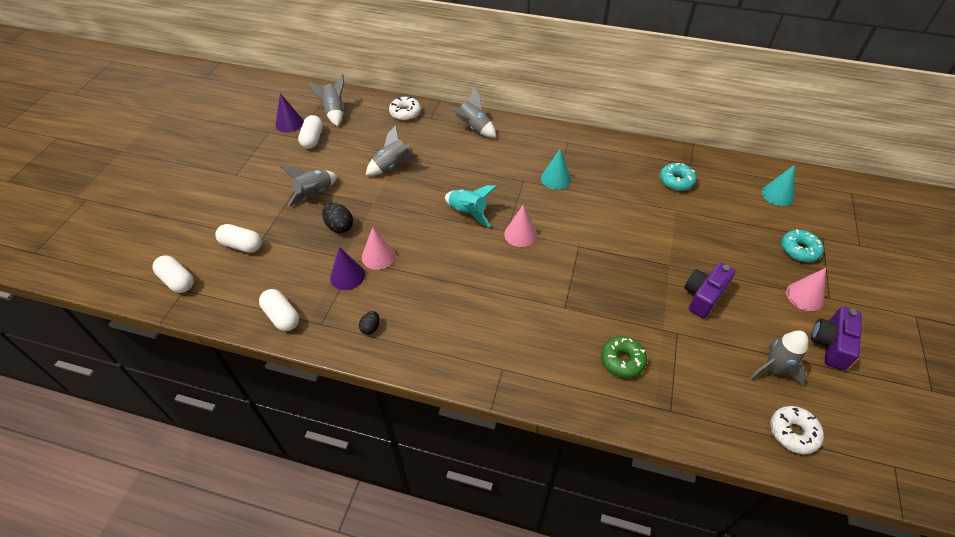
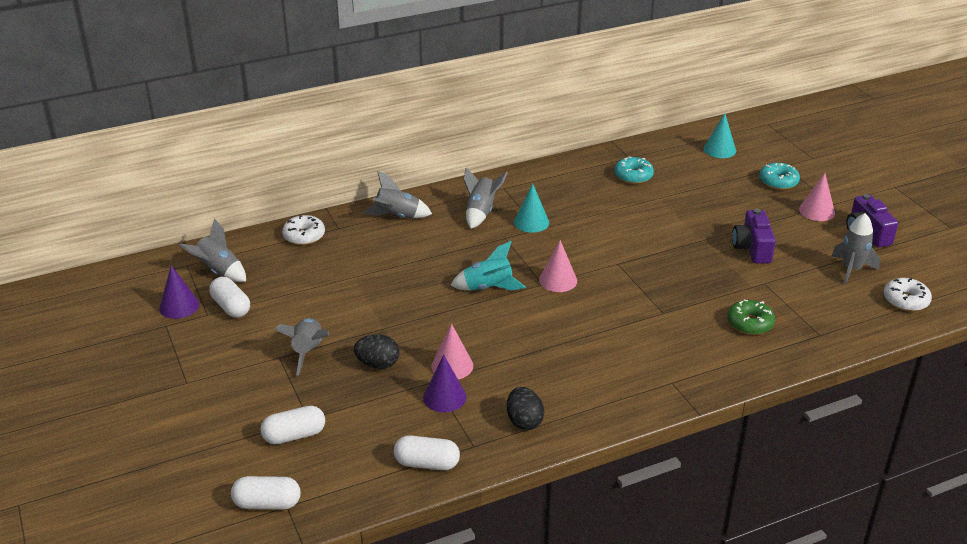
camera: 40 degrees left, 15 degrees down
black egg [359,311,380,335] -> black egg [507,387,544,430], size x1.61
grey rocket [366,125,418,176] -> grey rocket moved to [463,168,508,229]

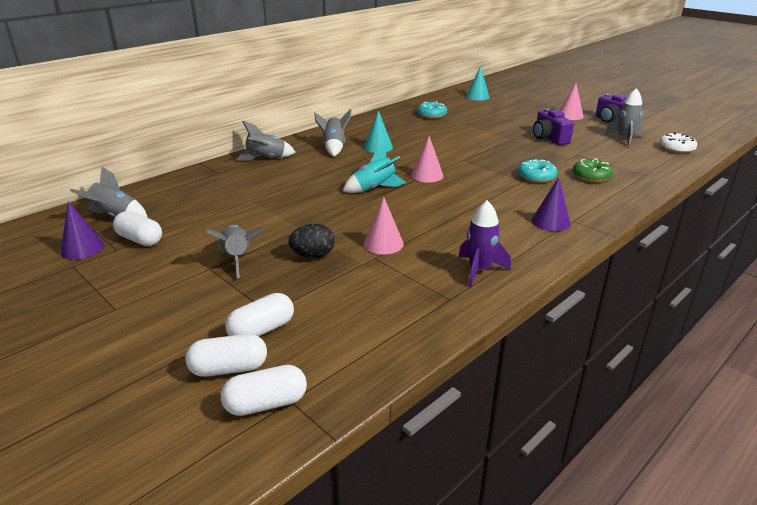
camera: 20 degrees left, 5 degrees down
white donut [282,214,325,245] -> none
white capsule [394,435,460,470] -> white capsule moved to [185,334,267,377]
purple cone [423,355,467,412] -> purple cone moved to [532,177,571,231]
black egg [507,387,544,430] -> purple rocket [458,200,511,287]
turquoise donut [759,163,800,190] -> turquoise donut moved to [518,159,557,183]

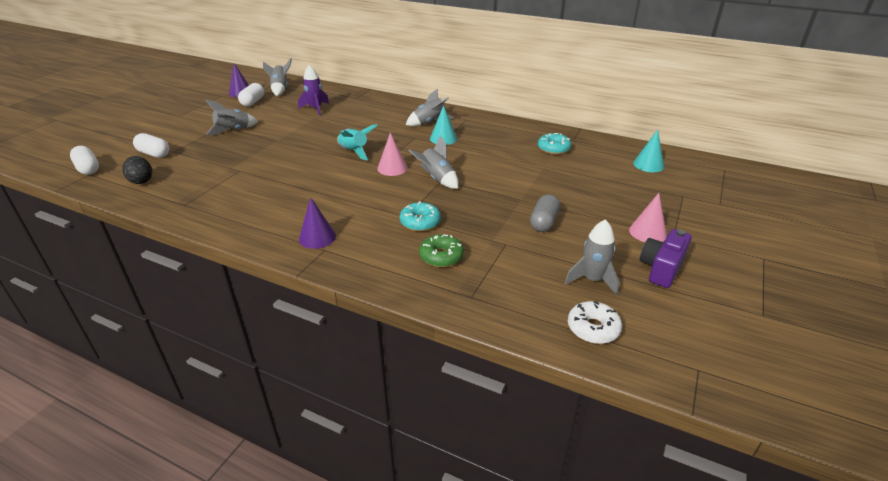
camera: 70 degrees right, 5 degrees up
white capsule [185,334,267,377] -> none
grey rocket [236,121,296,161] -> grey rocket moved to [408,135,458,189]
black egg [288,224,335,258] -> black egg moved to [122,156,152,184]
pink cone [363,197,404,254] -> none
purple rocket [458,200,511,287] -> purple rocket moved to [298,65,329,116]
purple camera [533,108,574,145] -> grey capsule [530,194,560,232]

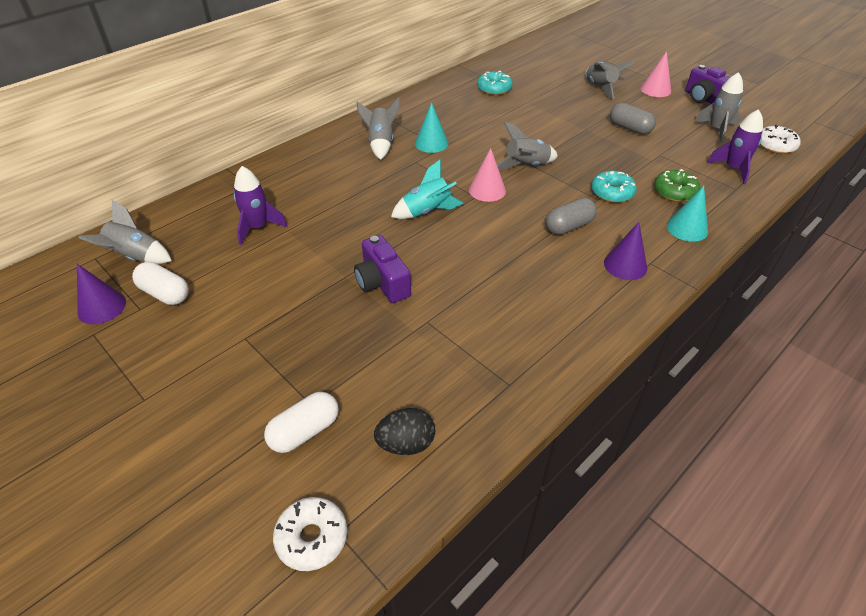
camera: 70 degrees left, 10 degrees up
white capsule [70,146,99,175] -> white donut [273,497,347,571]
grey rocket [205,99,258,135] -> grey rocket moved to [585,62,635,99]
turquoise cone [633,129,664,172] -> turquoise cone moved to [667,186,708,242]
none -> purple camera [354,235,411,303]
none -> grey capsule [545,198,597,235]
none -> purple rocket [707,109,763,184]

